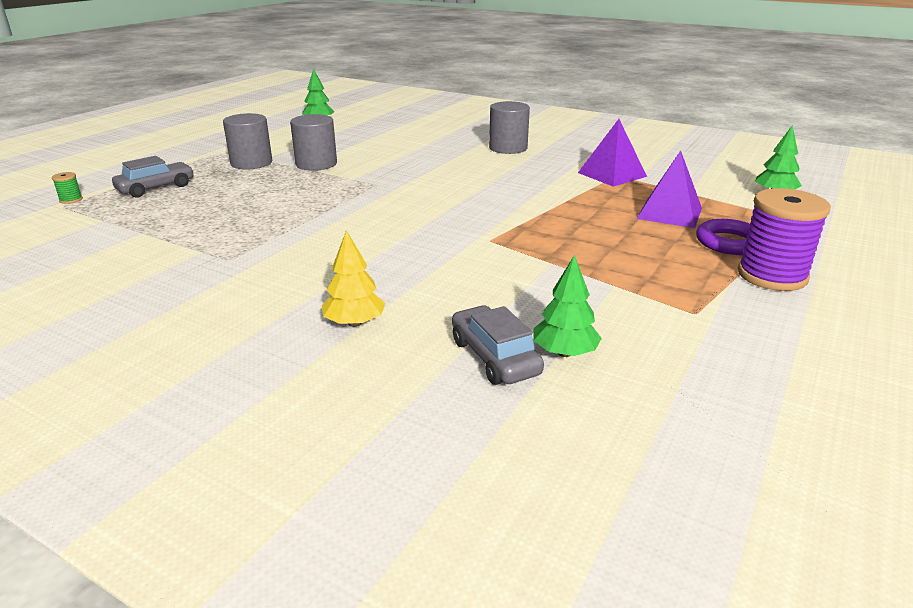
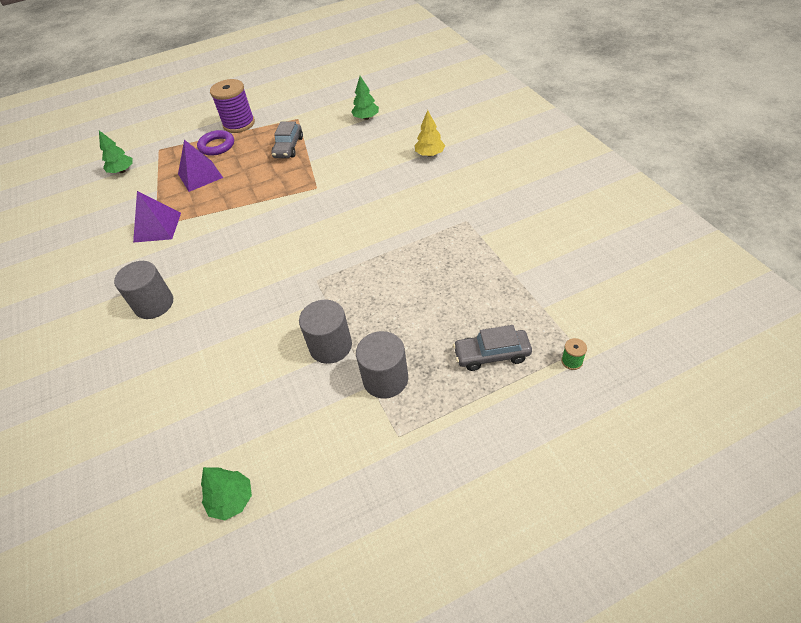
camera: 140 degrees left, 20 degrees up
grey car [452,305,544,385] -> grey car moved to [271,122,303,158]

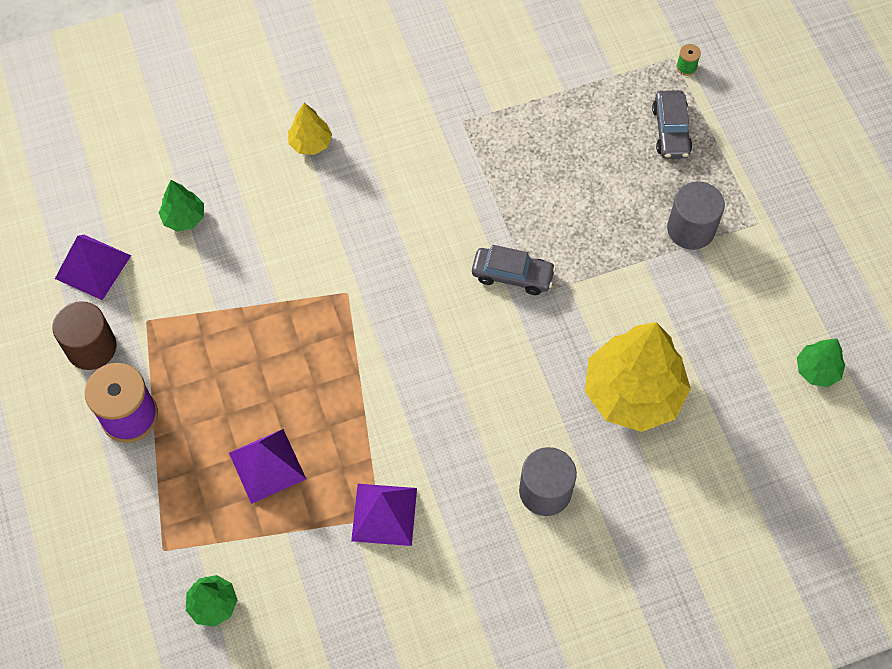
camera: 90 degrees left, 15 degrees up
purple ring [197,130,234,156] -> none
grey car [271,122,303,158] -> grey car moved to [472,245,556,295]
grey cylinder [299,300,352,364] -> none
none -> brown cylinder [53,301,116,370]
none -> purple pyramid [55,235,131,300]
none -> yellow tree [585,322,691,432]

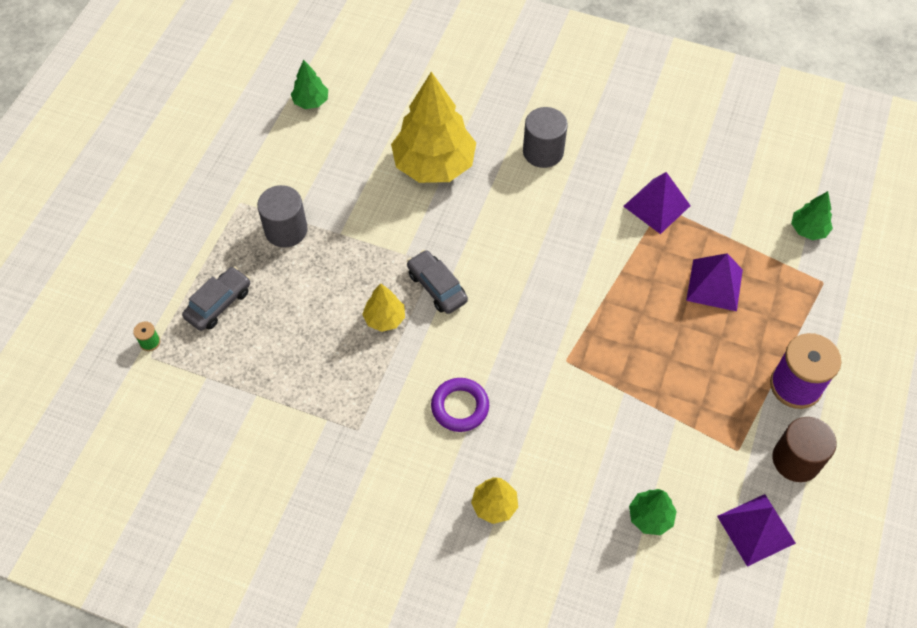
camera: 140 degrees left, 5 degrees down
none -> yellow tree [362,283,405,332]
none -> purple ring [431,378,489,432]

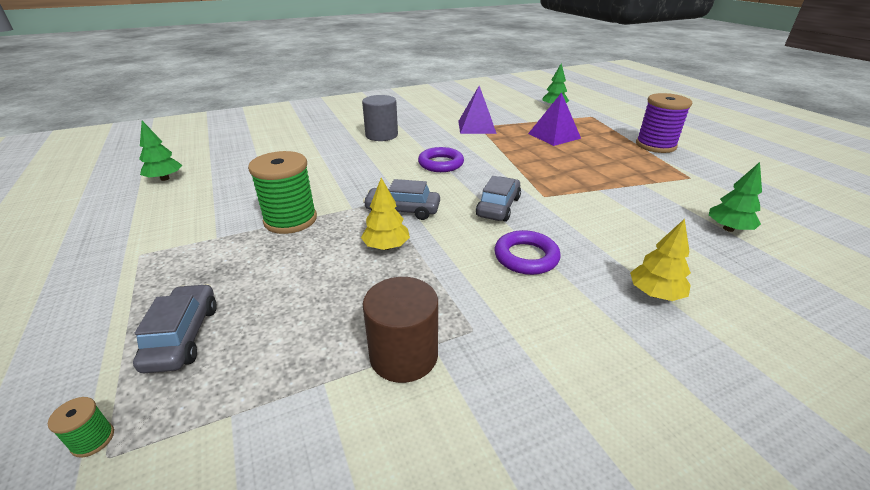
camera: 45 degrees left, 25 degrees down
grey cylinder [257,185,307,248] -> none
yellow tree [391,72,476,183] -> none
purple pyramid [717,494,796,567] -> none
brown cylinder [772,417,837,482] -> brown cylinder moved to [363,277,438,383]
none -> green spool [248,151,317,234]
none -> purple ring [418,147,464,172]
none -> grey car [476,176,521,222]

